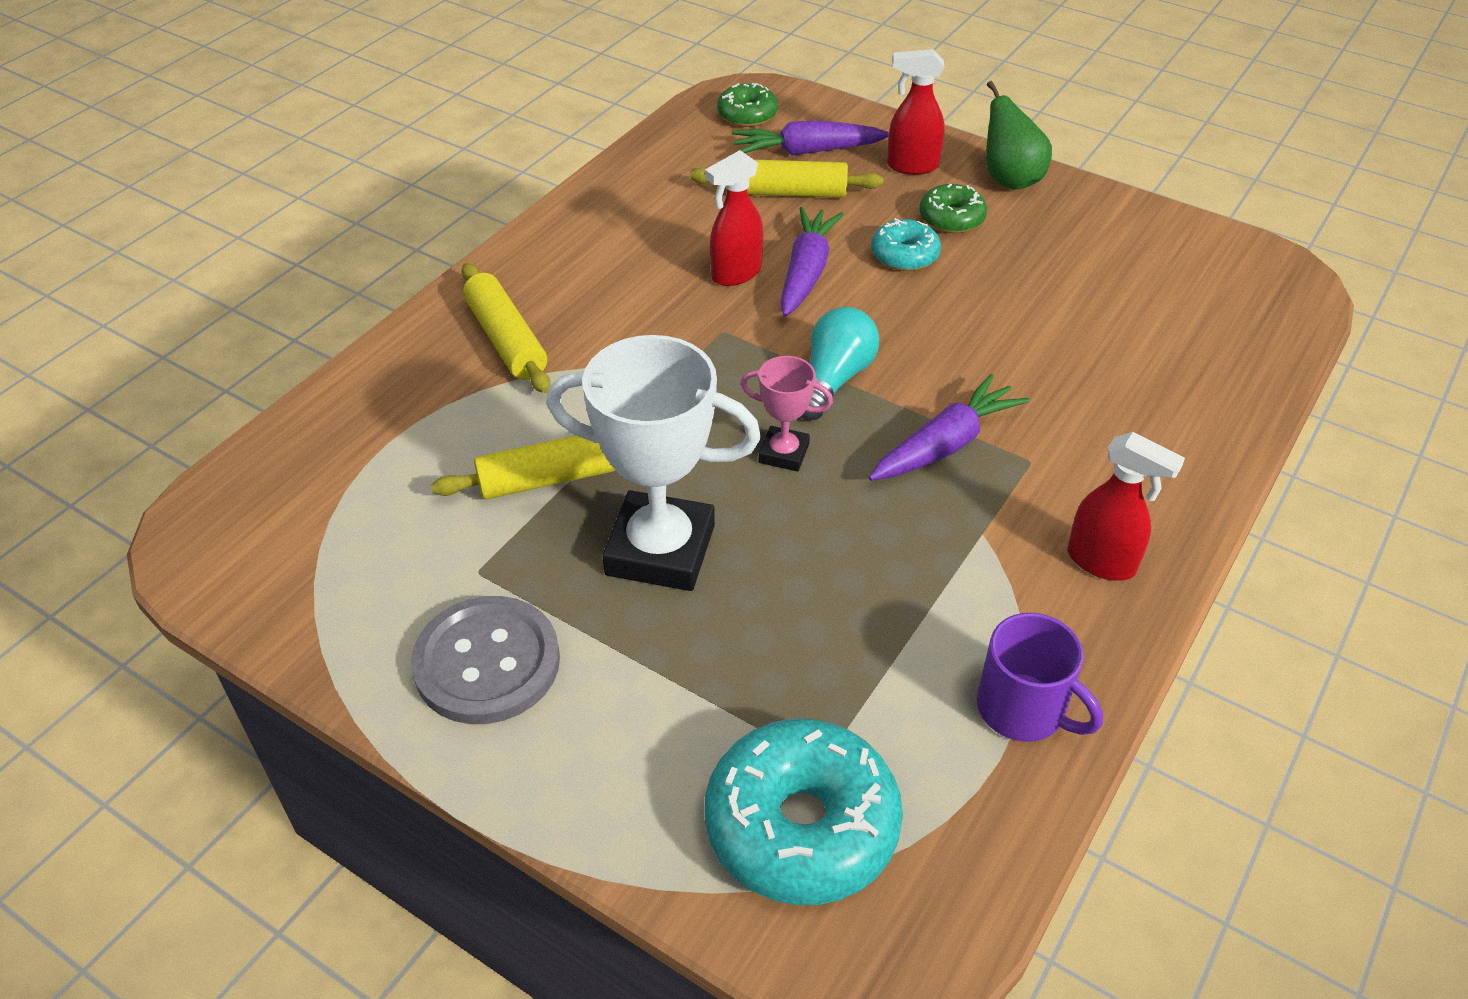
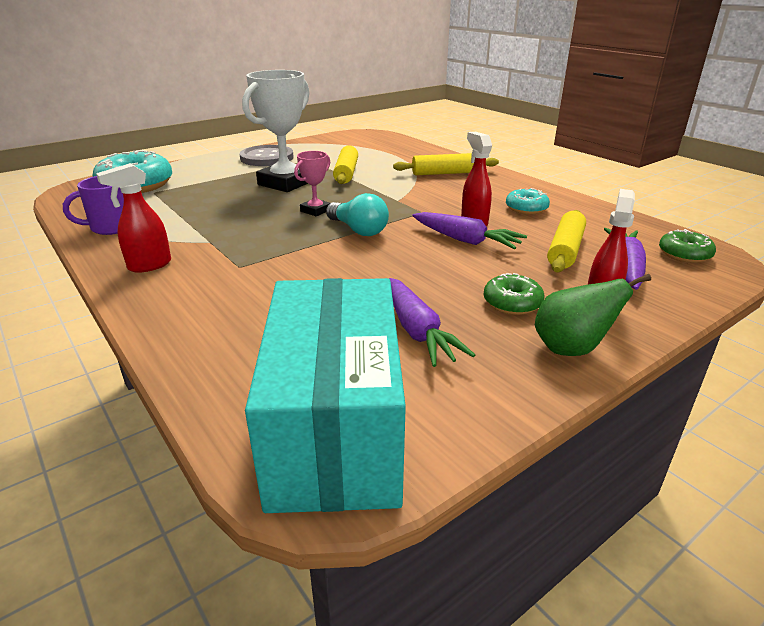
camera: 110 degrees right, 15 degrees down
purple carrot [869,374,1030,481] -> purple carrot moved to [389,278,475,367]
turquoise donut [871,218,941,271] -> turquoise donut moved to [506,188,550,215]
none -> turquoise box [245,278,406,513]

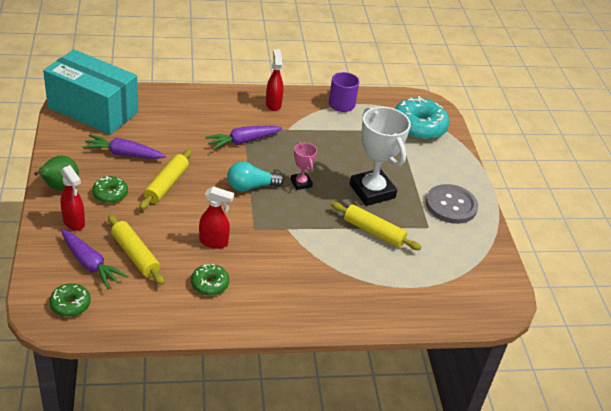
camera: 115 degrees right, 10 degrees up
yellow rolling pin [393,153,499,175] -> yellow rolling pin moved to [139,149,192,210]
purple carrot [412,212,527,249] -> purple carrot moved to [205,126,283,150]
turquoise donut [506,188,550,215] -> green donut [191,264,229,296]

